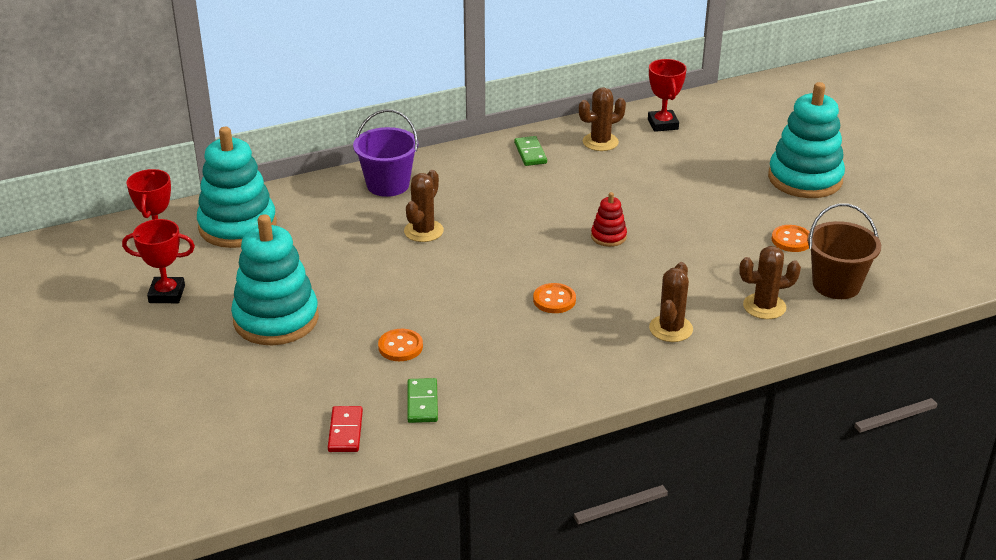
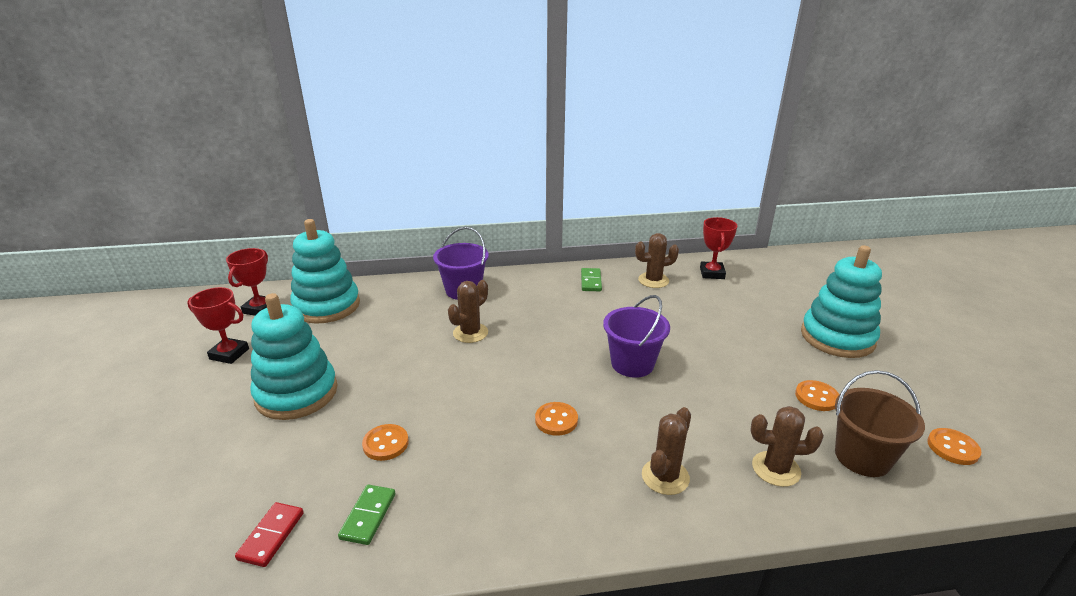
camera: 15 degrees right, 5 degrees down
red stacking toy [591,192,627,247] -> purple bucket [603,295,670,378]
none -> orange button [927,428,981,465]

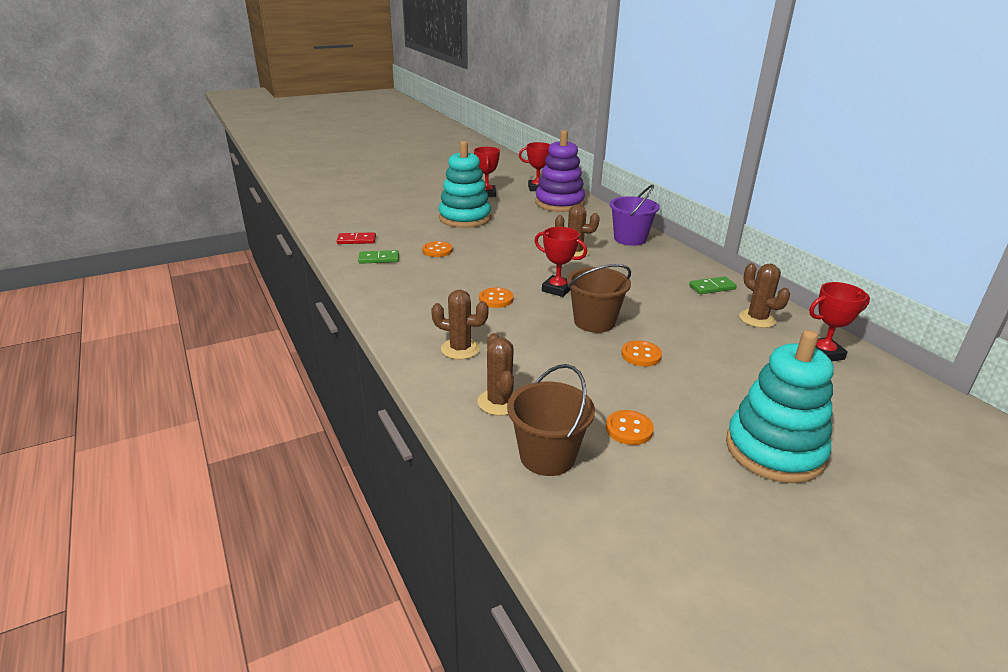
camera: 70 degrees right, 0 degrees up
turquoise stacking toy [290,219,360,324] -> purple stacking toy [535,130,585,212]
purple bucket [603,295,670,378] -> brown bucket [567,264,631,333]
orange button [927,428,981,465] -> orange button moved to [621,340,662,366]
none -> red trophy [534,227,587,297]

